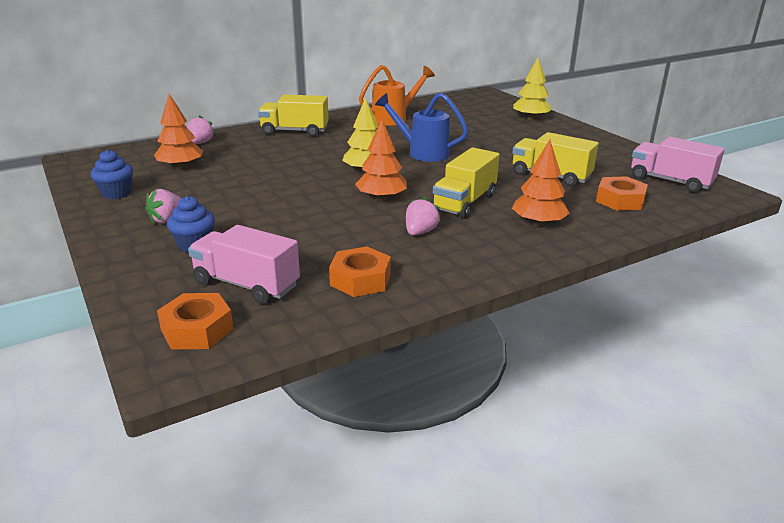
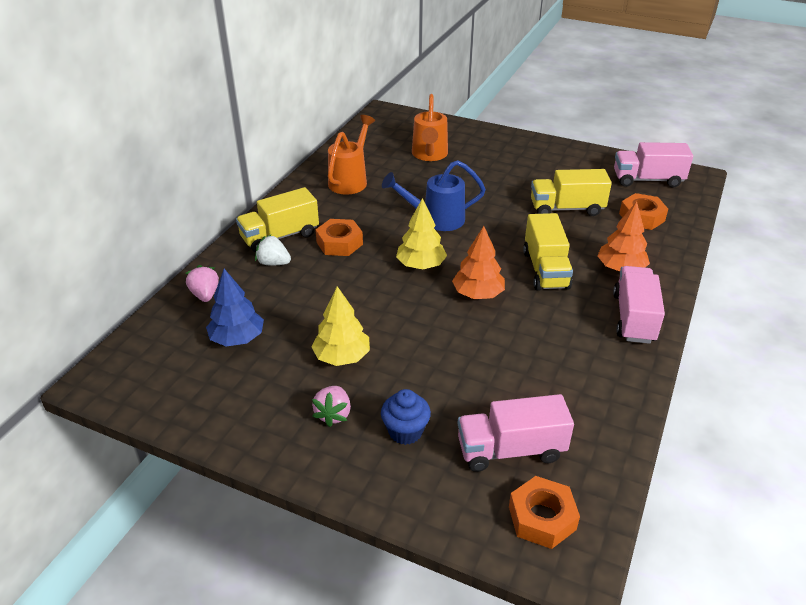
camera: 35 degrees left, 10 degrees up
blue cupcake [90,150,133,199] -> none
orange tree [154,94,203,169] -> blue tree [206,269,264,346]
orange nut [329,247,391,297] -> orange nut moved to [315,219,363,256]
pink strawberry [406,197,441,235] -> none
yellow tree [513,57,552,120] -> yellow tree moved to [311,286,370,366]
none -> white strawberry [255,234,291,265]
none -> orange watering can [412,94,448,161]
none -> pink truck [613,266,665,344]

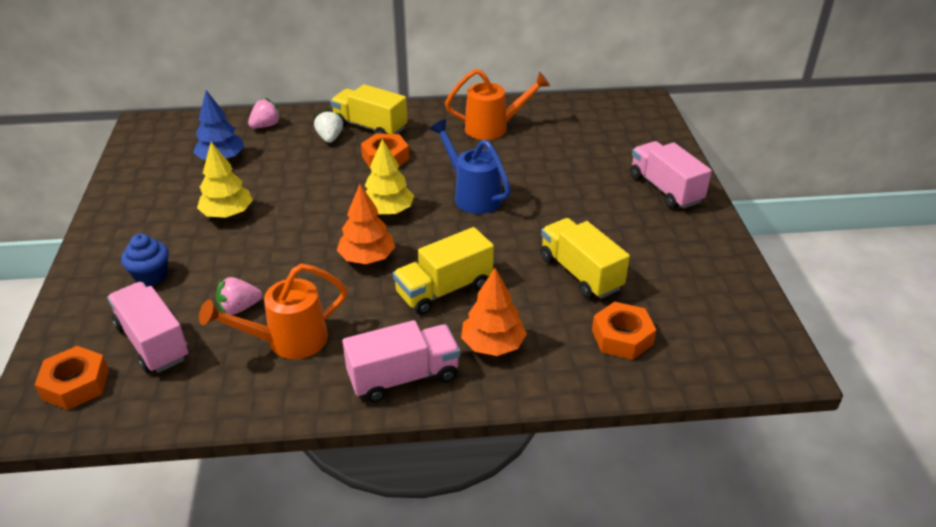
camera: 60 degrees right, 0 degrees up
pink strawberry [312,386,351,427] -> pink strawberry moved to [216,277,262,315]
orange watering can [412,94,448,161] -> orange watering can moved to [199,264,347,359]
pink truck [614,142,693,188] -> pink truck moved to [630,141,712,209]

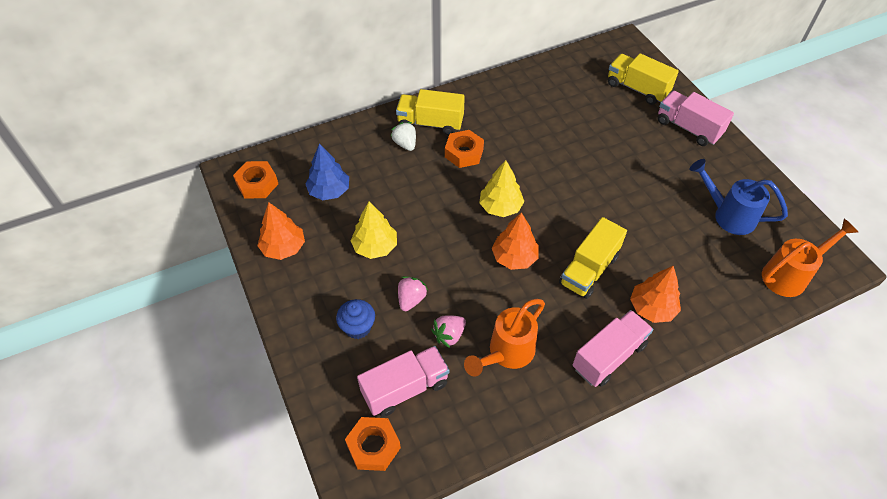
camera: 20 degrees left, 15 degrees up
pink truck [107,282,189,373] -> pink truck turned 120 degrees clockwise [357,346,449,417]
pink strawberry [248,98,282,128] -> pink strawberry moved to [398,276,428,311]
blue watering can [429,119,511,214] -> blue watering can moved to [690,159,788,235]
orange watering can [445,69,550,140] -> orange watering can moved to [762,219,858,297]
yellow truck [540,218,630,299] -> yellow truck moved to [608,53,679,105]
orange nut [592,302,656,360] -> orange nut moved to [233,161,278,199]
none -> orange tree [257,202,305,260]

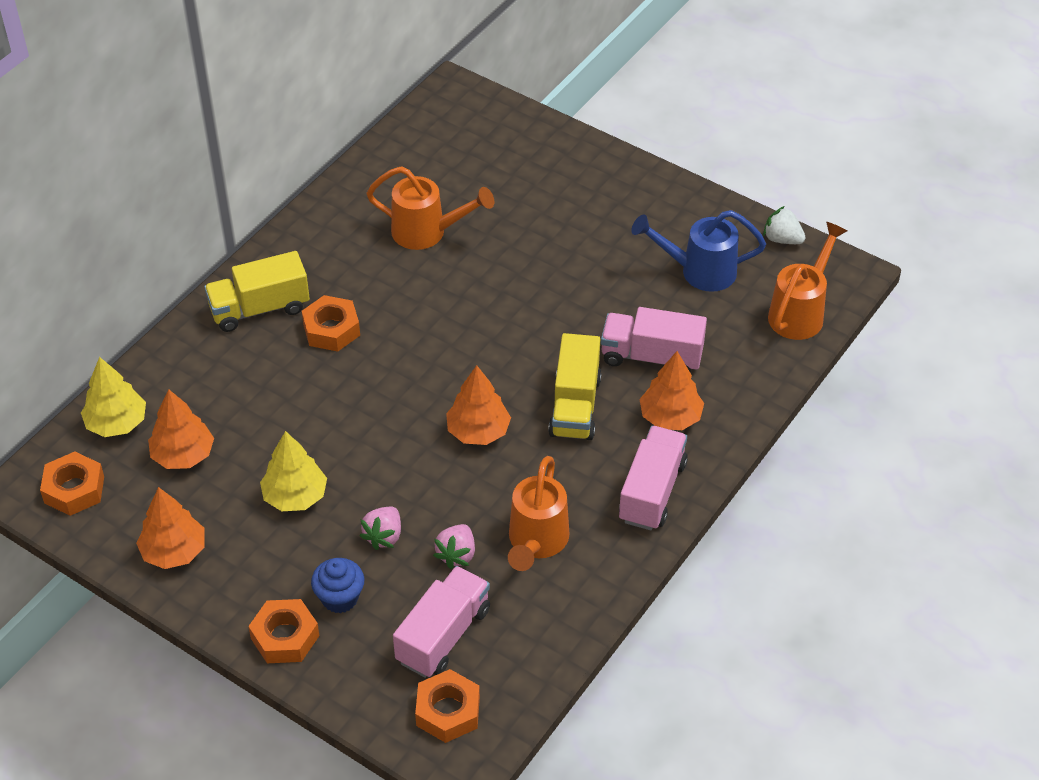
camera: 30 degrees left, 5 degrees down
blue tree [305,143,349,200] -> orange tree [148,389,214,469]
white strawberry [391,122,416,151] -> white strawberry moved to [763,206,806,244]
pink strawberry [398,276,428,311] -> pink strawberry turned 150 degrees counterclockwise [360,507,401,550]
yellow tree [479,160,524,217] -> yellow tree moved to [81,357,146,437]
yellow truck [608,53,679,105] -> none
pink truck [658,91,734,146] -> pink truck moved to [601,307,707,371]
none -> orange nut [248,599,319,663]
none -> orange watering can [366,166,494,250]

